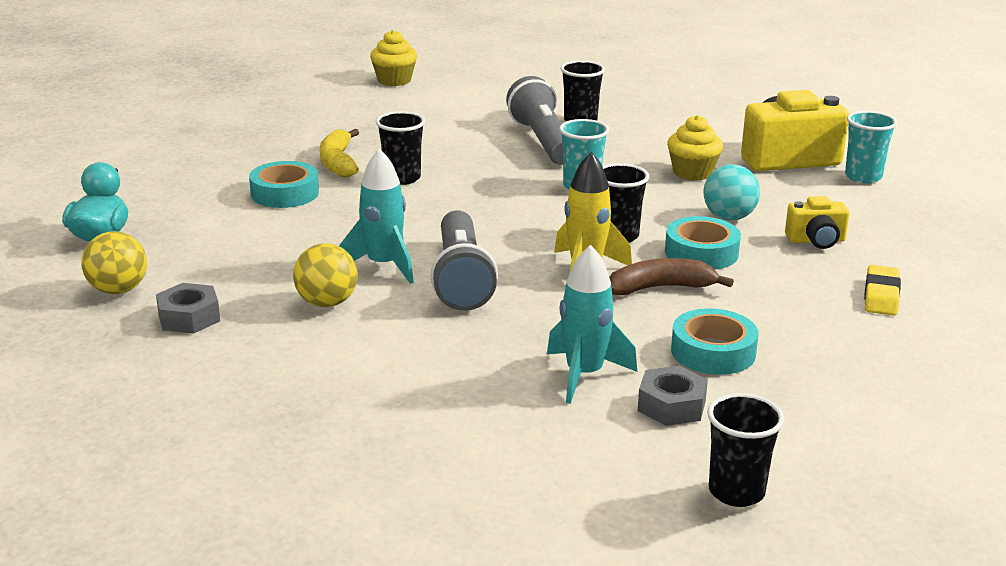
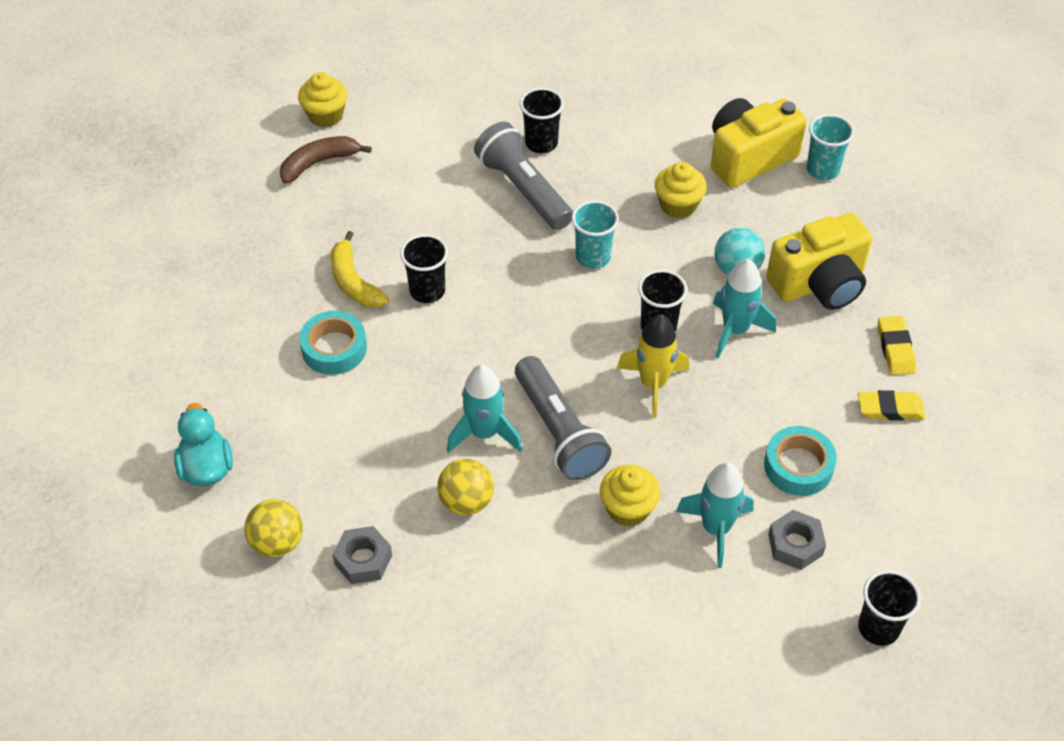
camera: 20 degrees left, 25 degrees up
brown banana [609,258,734,295] -> brown banana moved to [280,136,372,184]
turquoise tape [665,216,741,270] -> turquoise rocket [713,259,776,358]
yellow camera [785,196,849,249] -> yellow camera [766,213,872,310], size x1.90
none -> yellow cupcake [600,465,660,527]
none -> yellow eraser [858,390,925,420]

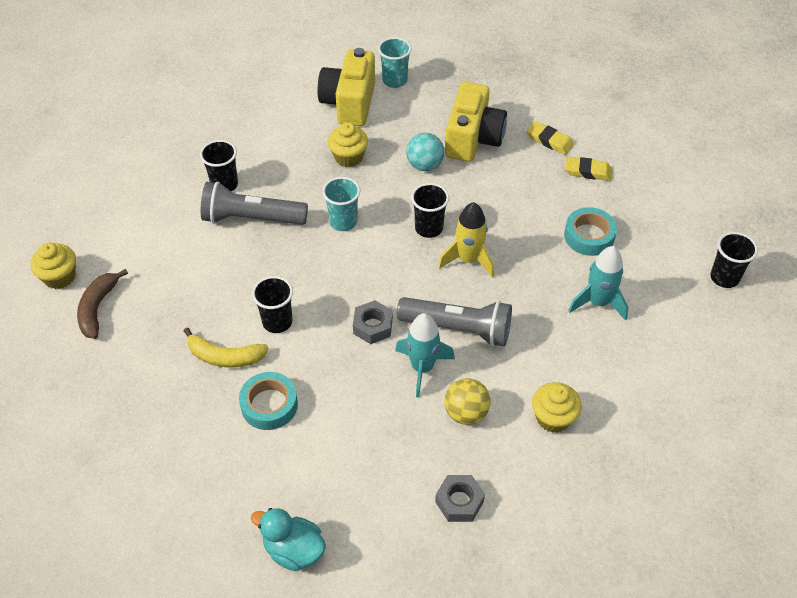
camera: 50 degrees left, 0 degrees up
yellow ball [244,499,303,557] -> none
yellow cupcake [600,465,660,527] -> yellow cupcake moved to [532,382,582,433]
turquoise rocket [713,259,776,358] -> none
grey nut [768,510,826,570] -> grey nut moved to [353,300,393,344]
yellow eraser [858,390,925,420] -> yellow eraser turned 60 degrees clockwise [565,157,612,181]

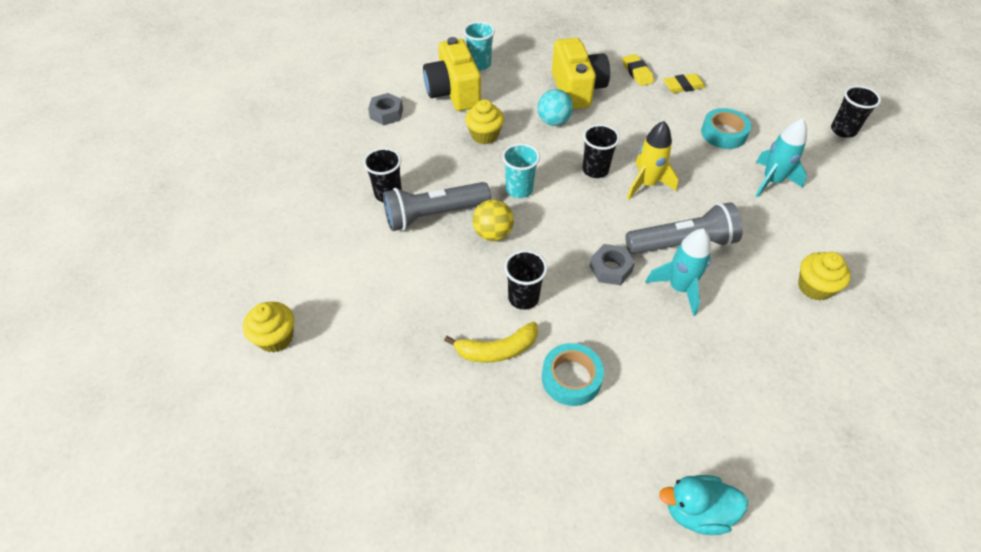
camera: 25 degrees left, 0 degrees up
brown banana [77,269,128,339] -> none
grey nut [435,475,485,522] -> grey nut moved to [368,93,403,126]
yellow ball [444,378,491,425] -> yellow ball moved to [472,200,514,241]
yellow eraser [527,121,574,155] -> yellow eraser turned 60 degrees clockwise [623,54,654,86]

